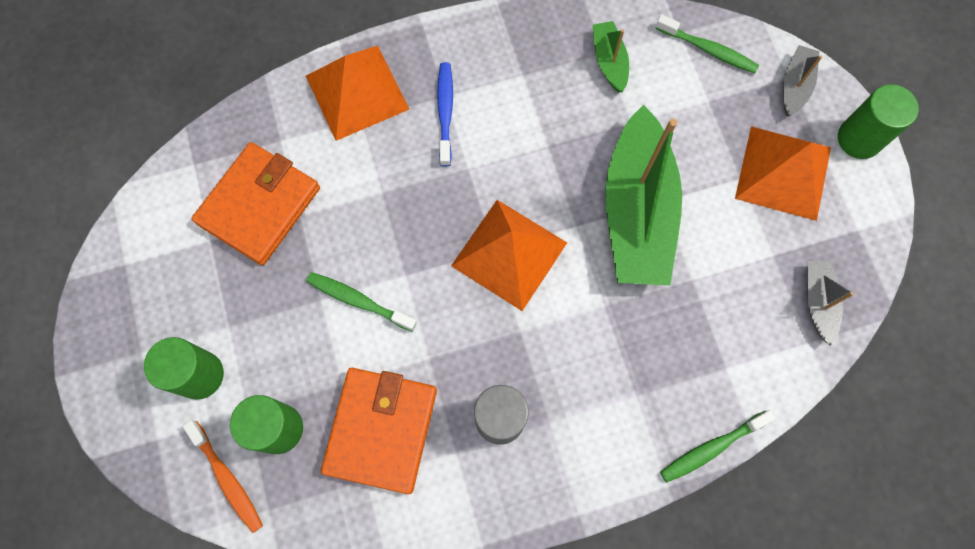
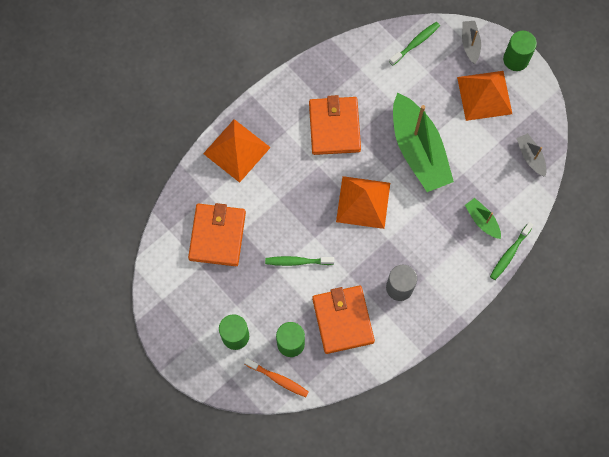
camera: 25 degrees left, 0 degrees up
blue toothbrush [437,62,453,167] -> none
green boat [593,21,629,92] -> green boat moved to [465,198,501,239]
green toothbrush [655,14,759,73] -> green toothbrush turned 45 degrees counterclockwise [389,22,440,66]
none -> orange wallet [309,95,361,155]

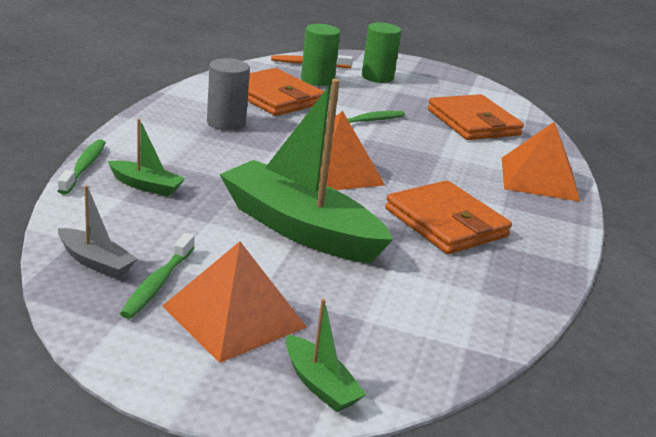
camera: 145 degrees right, 45 degrees down
green toothbrush [389,22,440,66] -> green toothbrush moved to [120,233,195,319]
grey boat [462,21,481,64] -> green boat [286,298,367,412]
green cylinder [503,31,537,71] -> none

